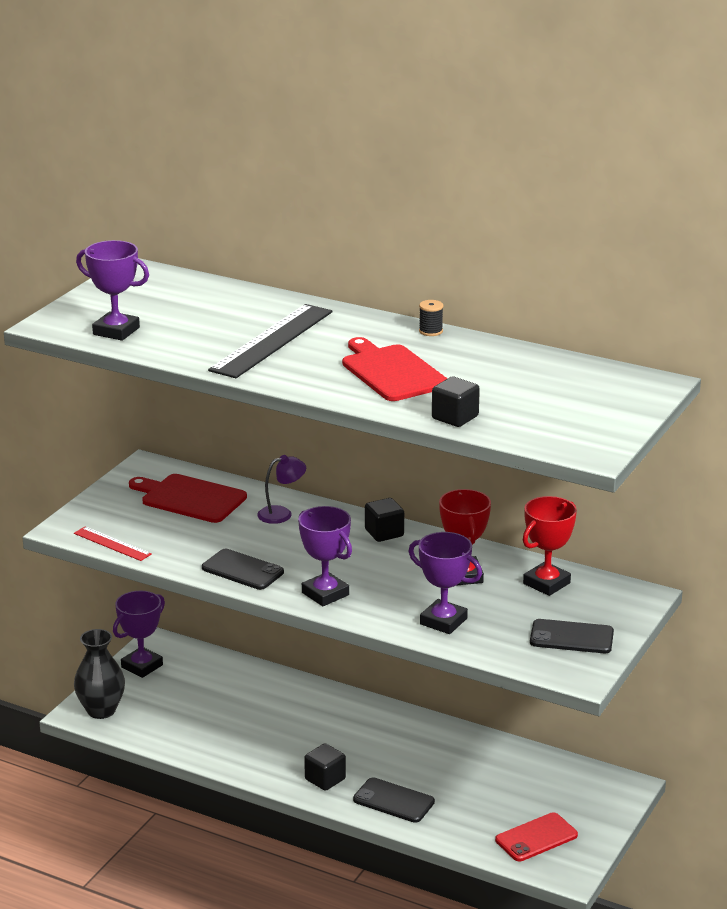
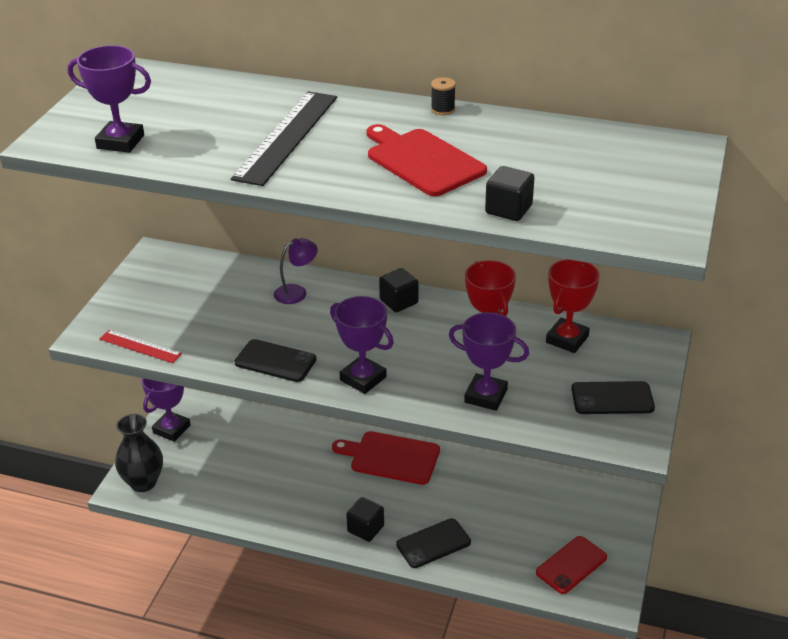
camera: 10 degrees left, 10 degrees up
red cutting board [129,474,247,523] -> red cutting board moved to [332,431,440,485]
black phone [353,777,435,823] -> black phone turned 45 degrees counterclockwise [396,518,471,568]

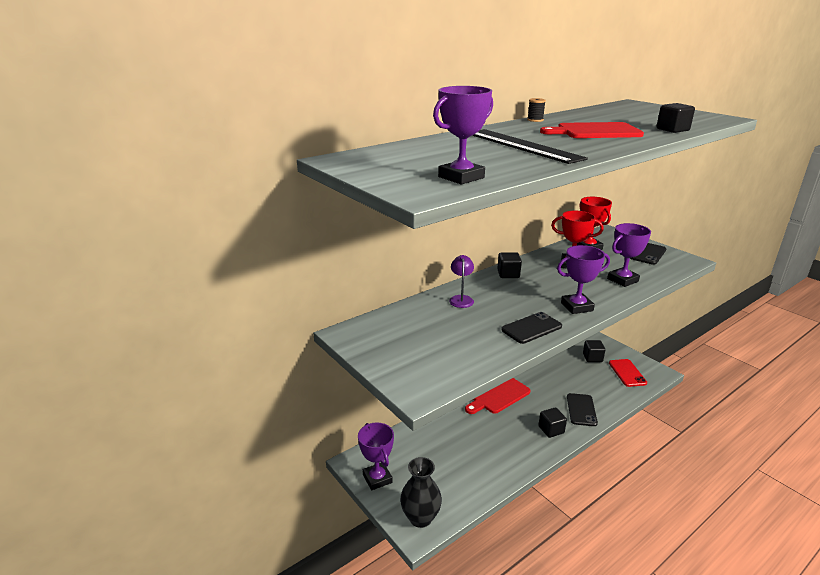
camera: 55 degrees left, 10 degrees down
red ruler [100,330,182,363] -> none
none -> black cube [583,340,605,362]

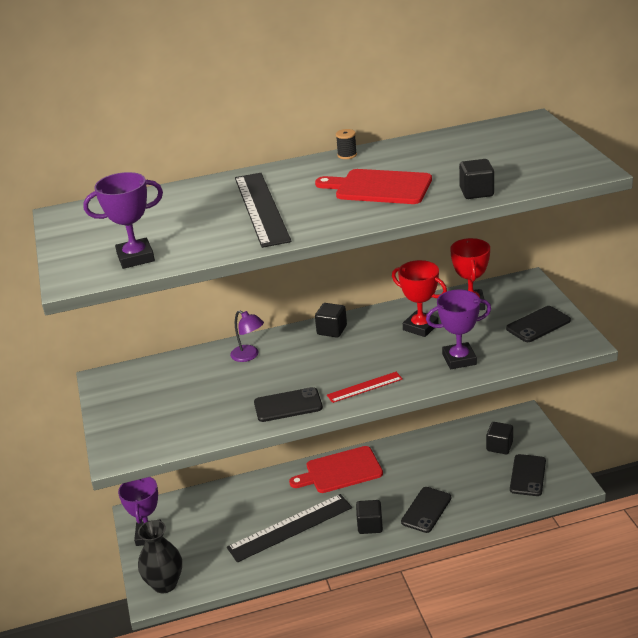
camera: 25 degrees right, 5 degrees up
purple lamp [449,255,474,308] -> purple lamp turned 105 degrees clockwise [230,310,264,362]
purple trophy [557,245,610,314] -> red ruler [327,372,402,403]
red phone [609,359,647,387] -> black phone [510,454,546,496]
none -> black ruler [227,494,352,563]

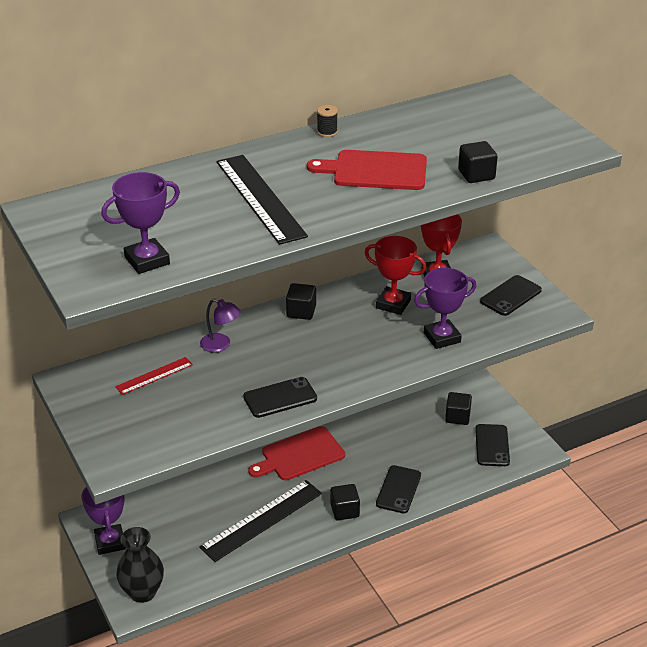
camera: 15 degrees left, 5 degrees up
red ruler [327,372,402,403] -> red ruler moved to [115,357,193,395]

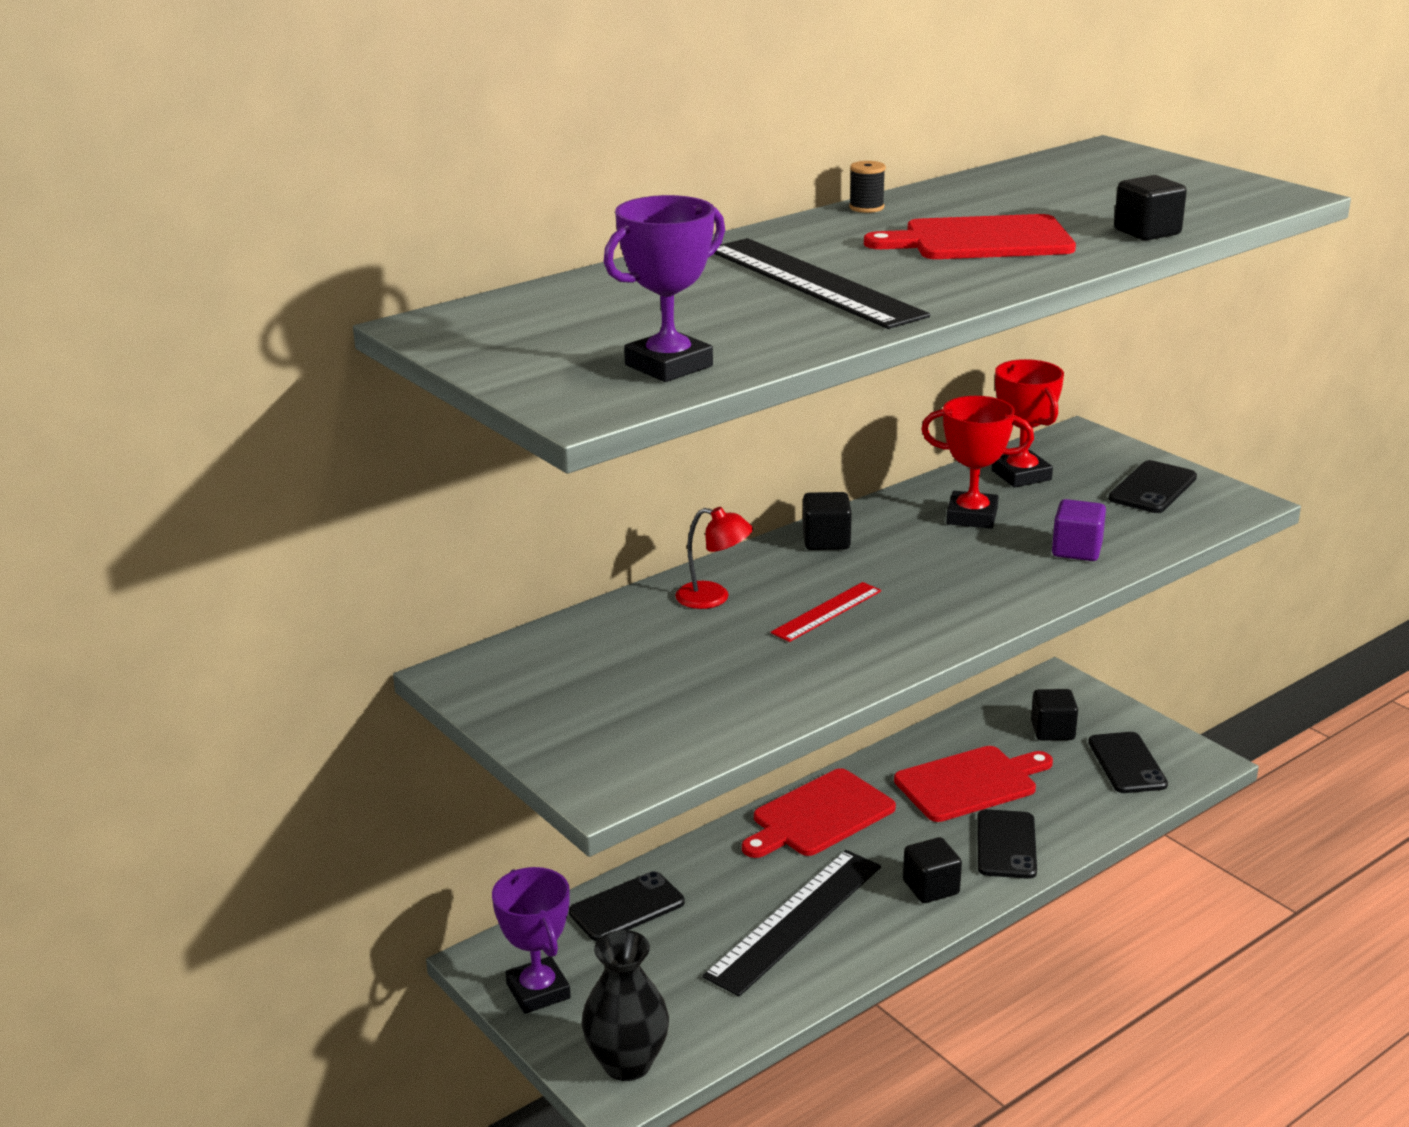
camera: 10 degrees left, 10 degrees down
red ruler [115,357,193,395] -> red ruler moved to [771,582,881,642]
purple lamp [200,299,241,353] -> red lamp [675,507,753,609]
black phone [243,377,317,418] -> black phone moved to [569,871,685,942]
purple trophy [414,268,476,349] -> purple cube [1052,499,1106,561]
none -> red cutting board [894,746,1053,822]

